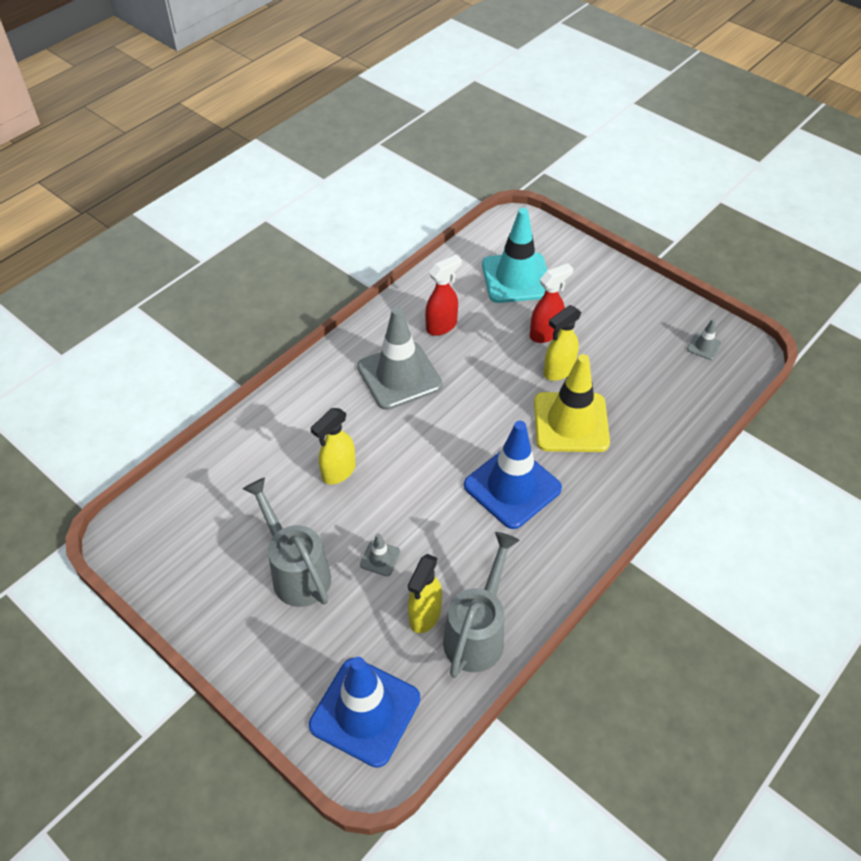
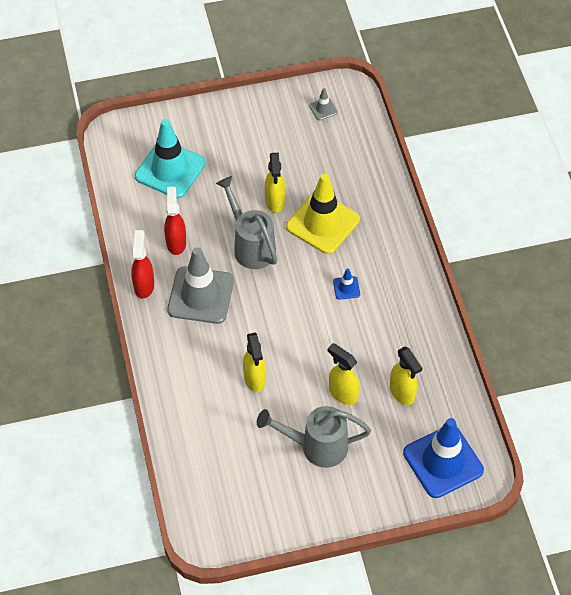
camera: 55 degrees left, 5 degrees up
grey traffic cone [360,533,400,576] -> yellow spray bottle [328,343,359,405]
grey watering can [443,532,520,678] -> grey watering can moved to [216,176,278,269]
blue traffic cone [464,421,562,529] -> blue traffic cone [333,268,360,300], size x0.42
red spray bottle [530,263,573,343] -> red spray bottle moved to [131,230,154,299]

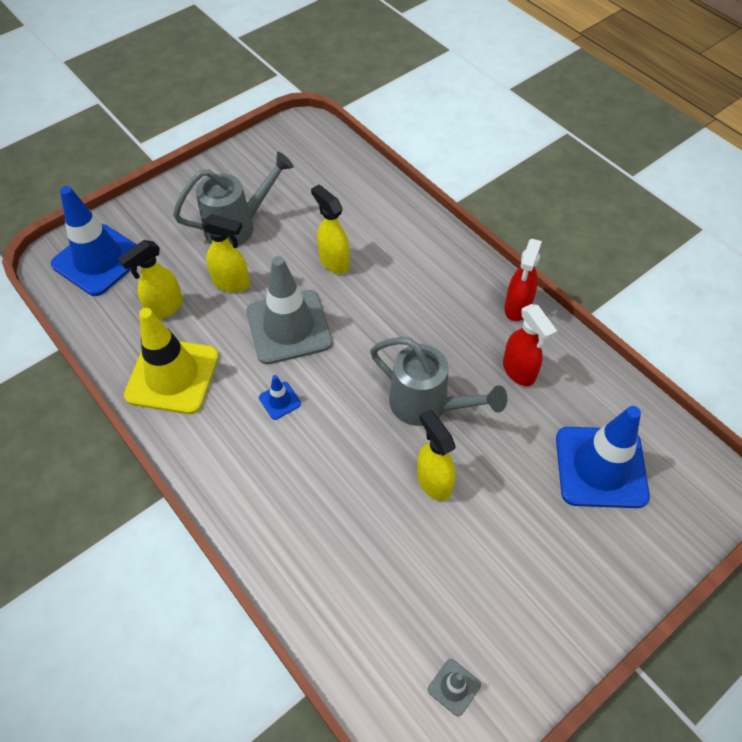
camera: 155 degrees right, 0 degrees up
red spray bottle [131,230,154,299] -> red spray bottle turned 45 degrees clockwise [504,239,542,321]
turquoise traffic cone [135,119,206,199] -> blue traffic cone [556,406,650,508]
grey traffic cone [167,247,234,324] -> grey traffic cone moved to [246,256,333,365]
yellow traffic cone [286,173,360,254] -> yellow traffic cone moved to [124,308,219,414]
yellow spray bottle [390,347,422,405] -> yellow spray bottle turned 75 degrees counterclockwise [118,240,183,319]

